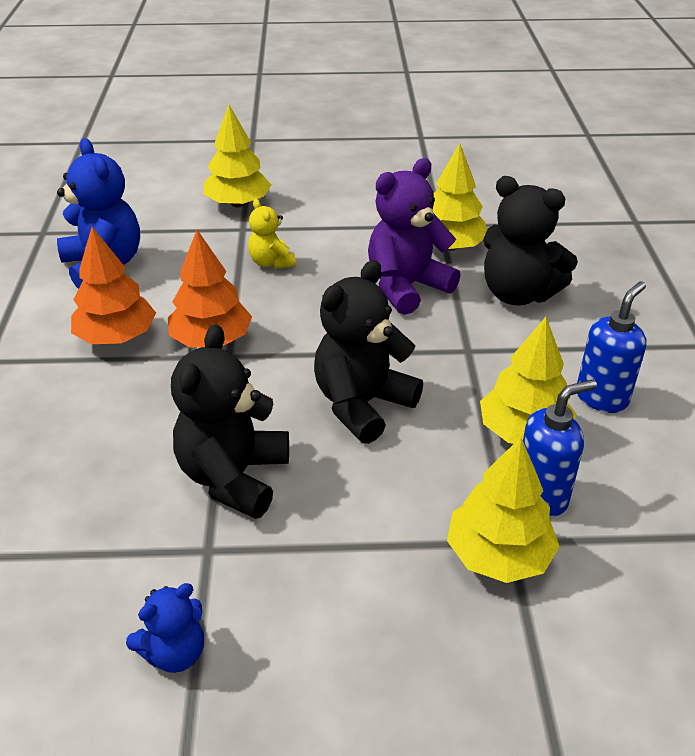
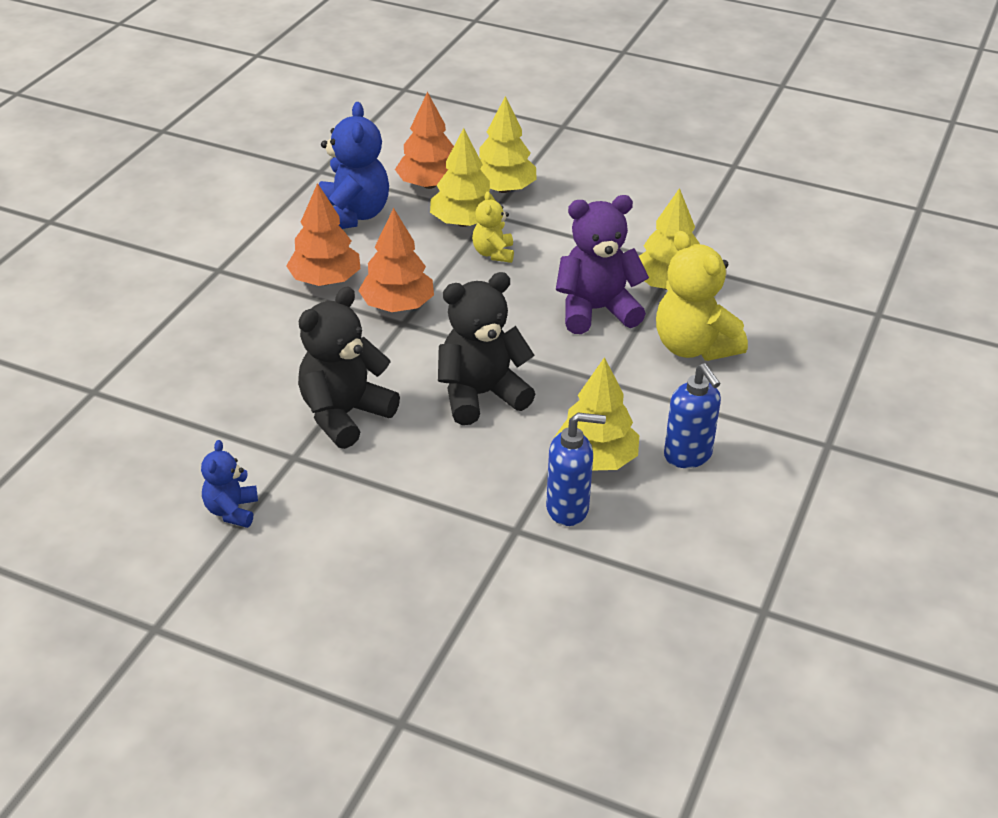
camera: 25 degrees right, 0 degrees up
blue teddy bear [126,583,204,673] -> blue teddy bear turned 105 degrees clockwise [201,440,258,528]
yellow tree [447,437,560,583] -> yellow tree moved to [430,128,496,227]
black teddy bear [483,176,578,305] -> yellow teddy bear [656,231,748,361]
blue soap dispenser [577,281,646,413] -> blue soap dispenser turned 90 degrees clockwise [664,363,721,468]
none -> orange tree [395,92,454,189]

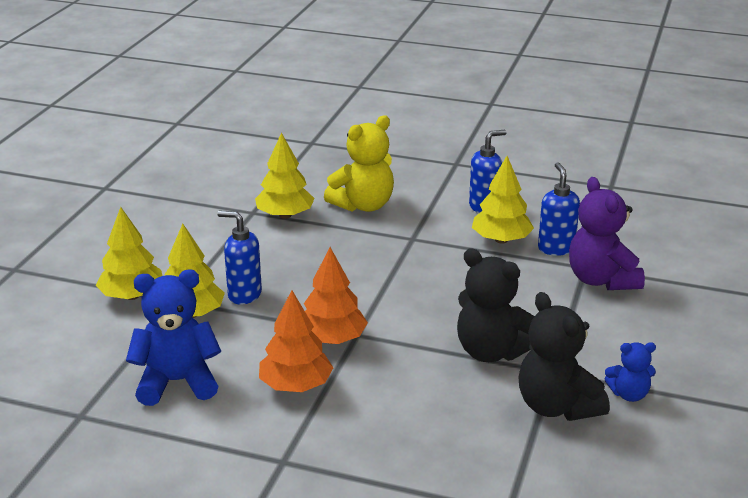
camera: 95 degrees left, 10 degrees down
orange tree [395,92,454,189] -> none
black teddy bear [438,272,535,425] -> black teddy bear moved to [518,292,610,421]
yellow teddy bear [472,191,514,263] -> blue soap dispenser [217,211,262,305]
purple teddy bear [556,195,649,334] -> purple teddy bear moved to [569,177,645,290]

